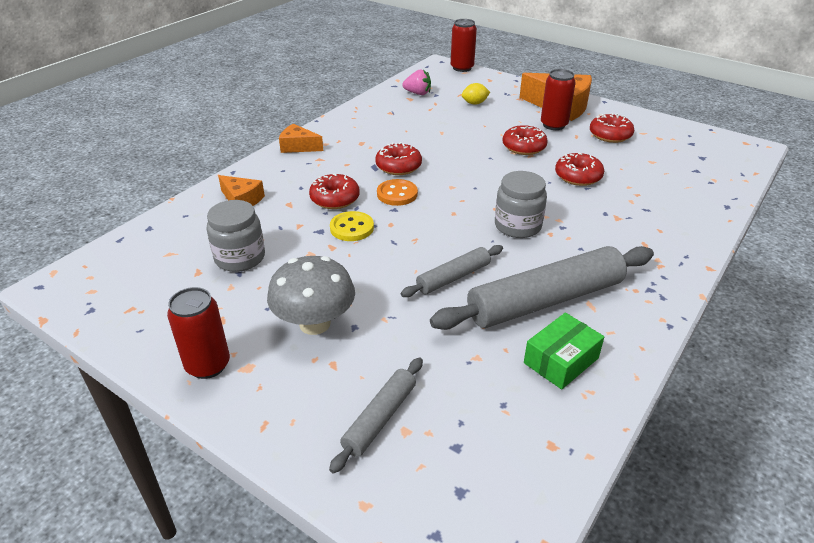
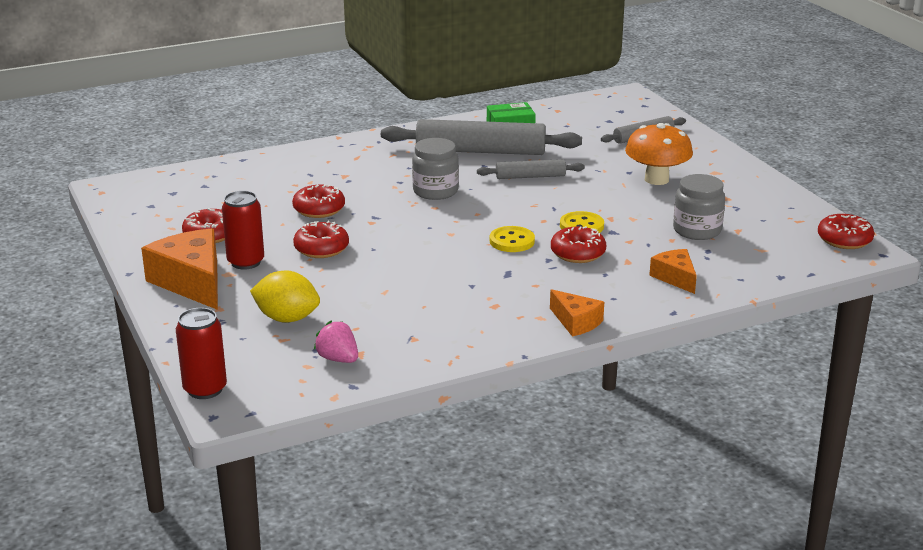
camera: 150 degrees left, 10 degrees down
red can [167,287,230,379] -> none
grey mushroom [267,256,355,335] -> orange mushroom [625,123,693,185]
red donut [375,142,422,175] -> red donut moved to [818,214,874,249]
orange button [377,179,418,206] -> yellow button [490,226,535,252]
yellow lemon [462,83,490,105] -> yellow lemon [250,270,320,323], size x1.63

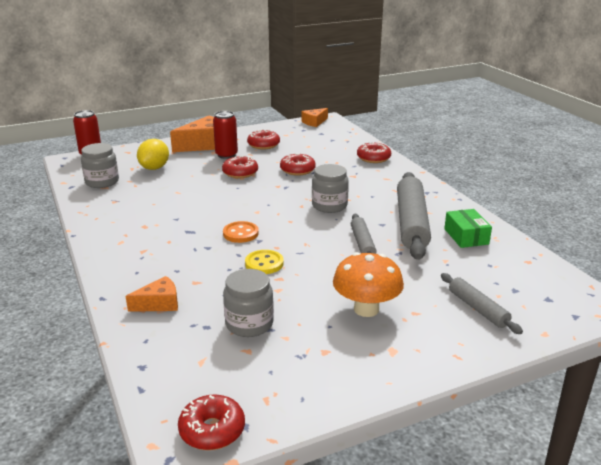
camera: 90 degrees right, 0 degrees up
pink strawberry [314,321,358,363] -> grey jar [81,143,119,188]
yellow button [490,226,535,252] -> orange button [223,221,259,243]
orange cheese [550,289,604,336] -> orange cheese moved to [301,108,328,127]
red donut [551,226,606,263] -> red donut moved to [357,142,391,163]

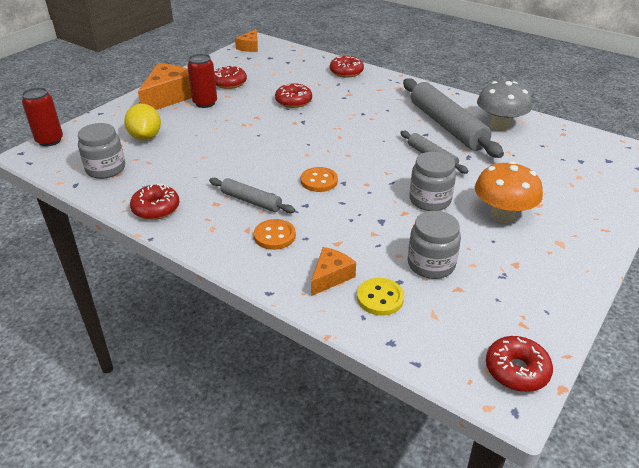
camera: 30 degrees left, 10 degrees up
red donut [222,156,258,178] -> red donut moved to [130,184,179,220]
yellow button [245,250,284,274] -> yellow button moved to [357,278,404,316]
grey jar [312,164,349,213] -> grey jar moved to [409,152,456,211]
grey rolling pin [441,273,523,334] -> grey rolling pin moved to [209,178,295,213]
green box [444,209,492,248] -> grey mushroom [477,81,532,131]
none -> orange button [254,219,296,250]

